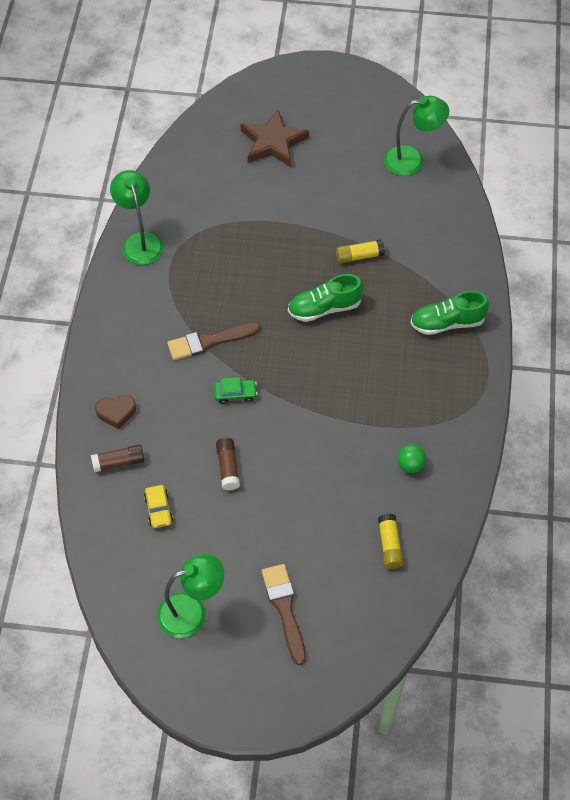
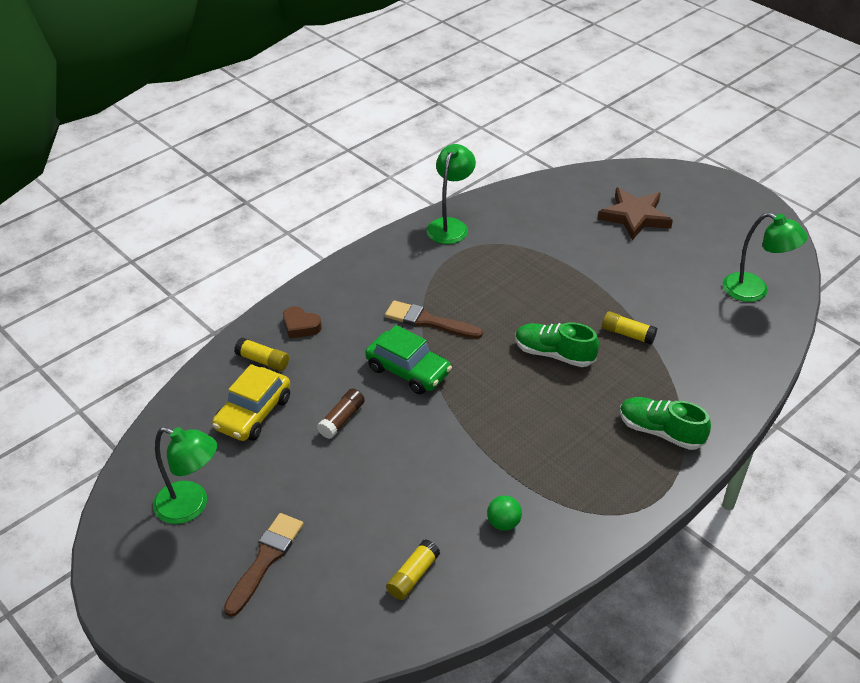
camera: 40 degrees right, 15 degrees down
brown glue stick [91,444,144,472] -> yellow glue stick [234,338,289,371]
yellow car [144,485,173,528] -> yellow car [212,364,290,441], size x1.83
green car [214,377,258,404] -> green car [365,325,452,394], size x1.83

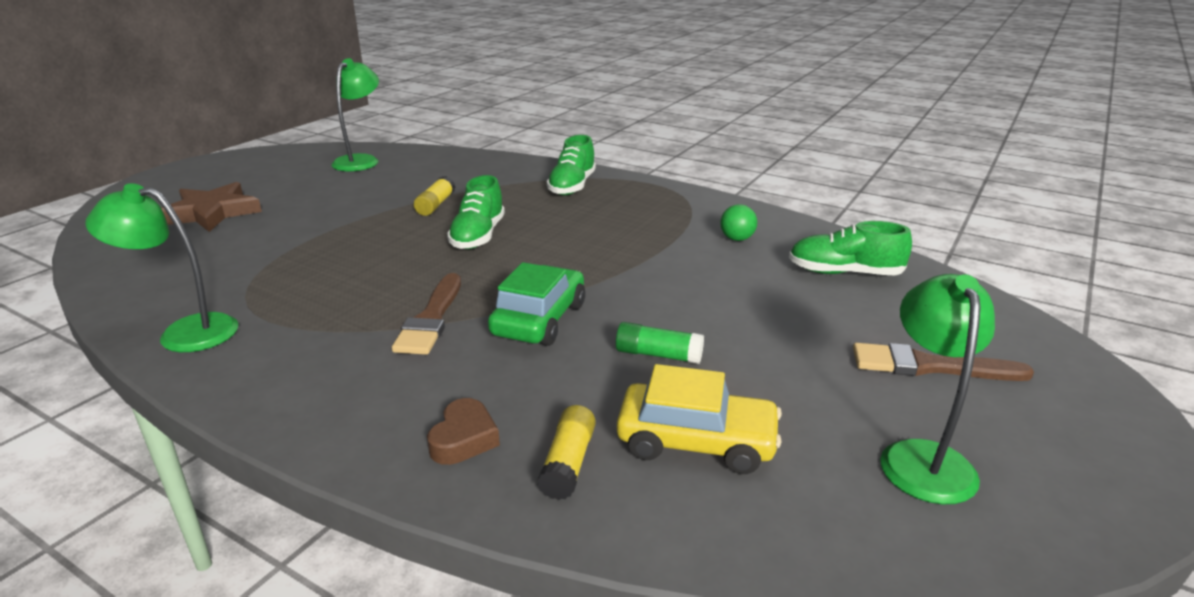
camera: 105 degrees left, 15 degrees down
brown glue stick [317,389,365,439] -> green glue stick [616,322,704,364]
yellow glue stick [386,539,440,600] -> green shoe [789,221,912,276]

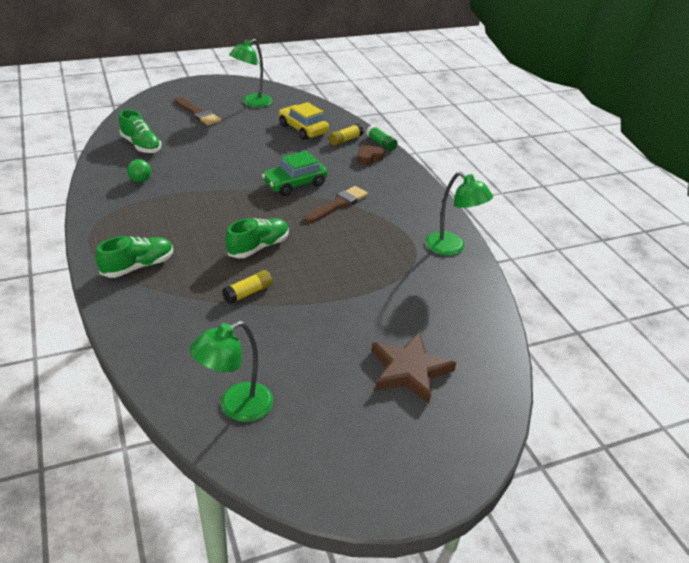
camera: 145 degrees left, 10 degrees up
green glue stick [616,322,704,364] -> green glue stick moved to [366,125,398,151]

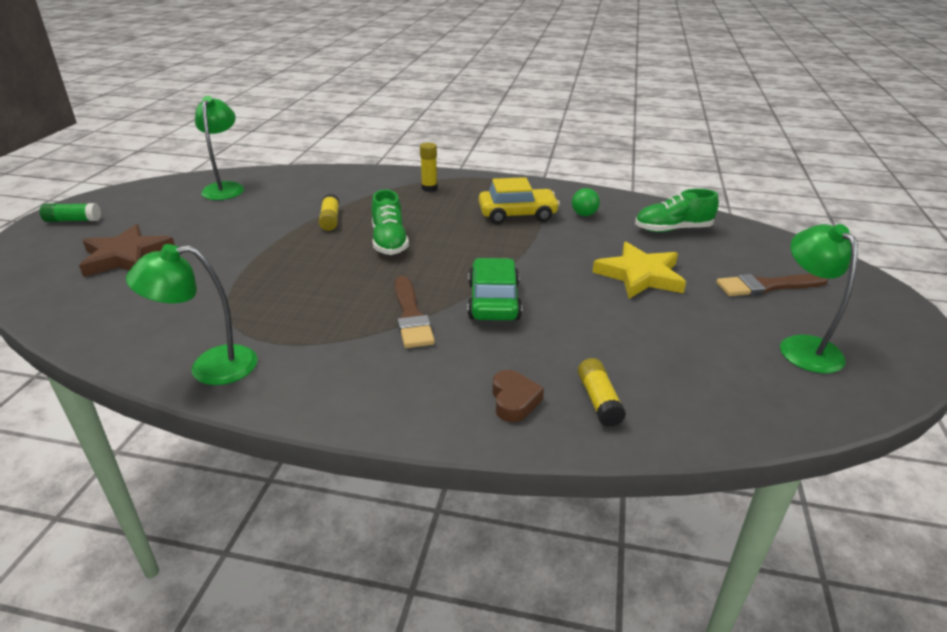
camera: 125 degrees right, 5 degrees down
green shoe [96,236,173,278] -> yellow glue stick [420,142,437,192]
yellow car [279,102,329,140] -> yellow car moved to [479,177,560,224]
green glue stick [366,125,398,151] -> green glue stick moved to [40,203,101,222]
none -> yellow star [592,242,686,299]

